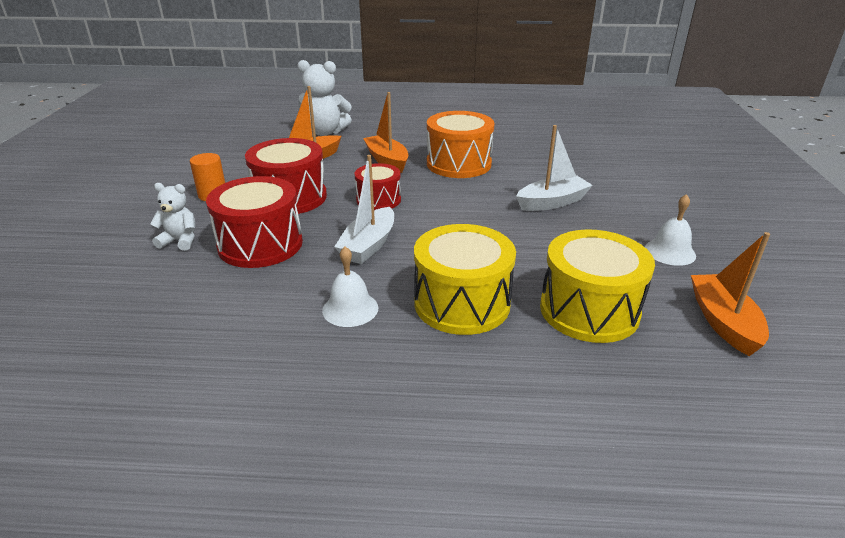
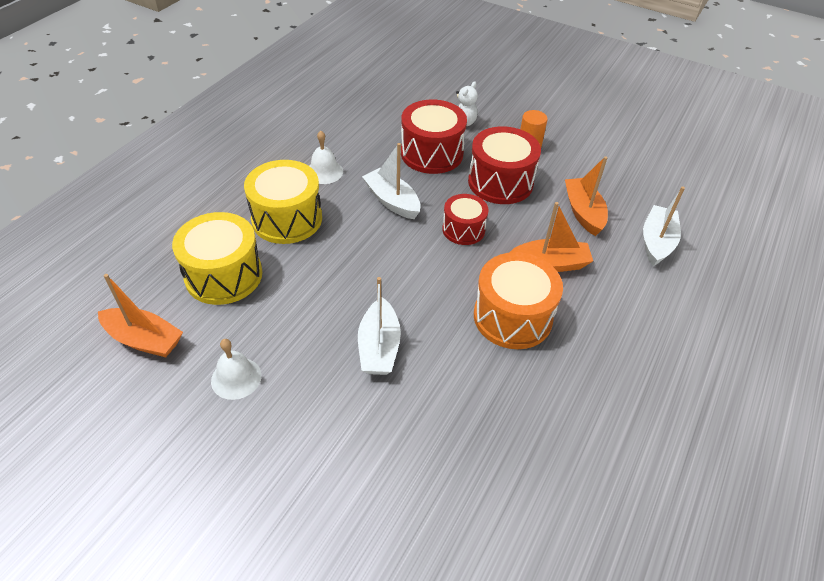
camera: 115 degrees right, 15 degrees up
white teddy bear [297,60,352,136] -> white boat [643,186,685,266]

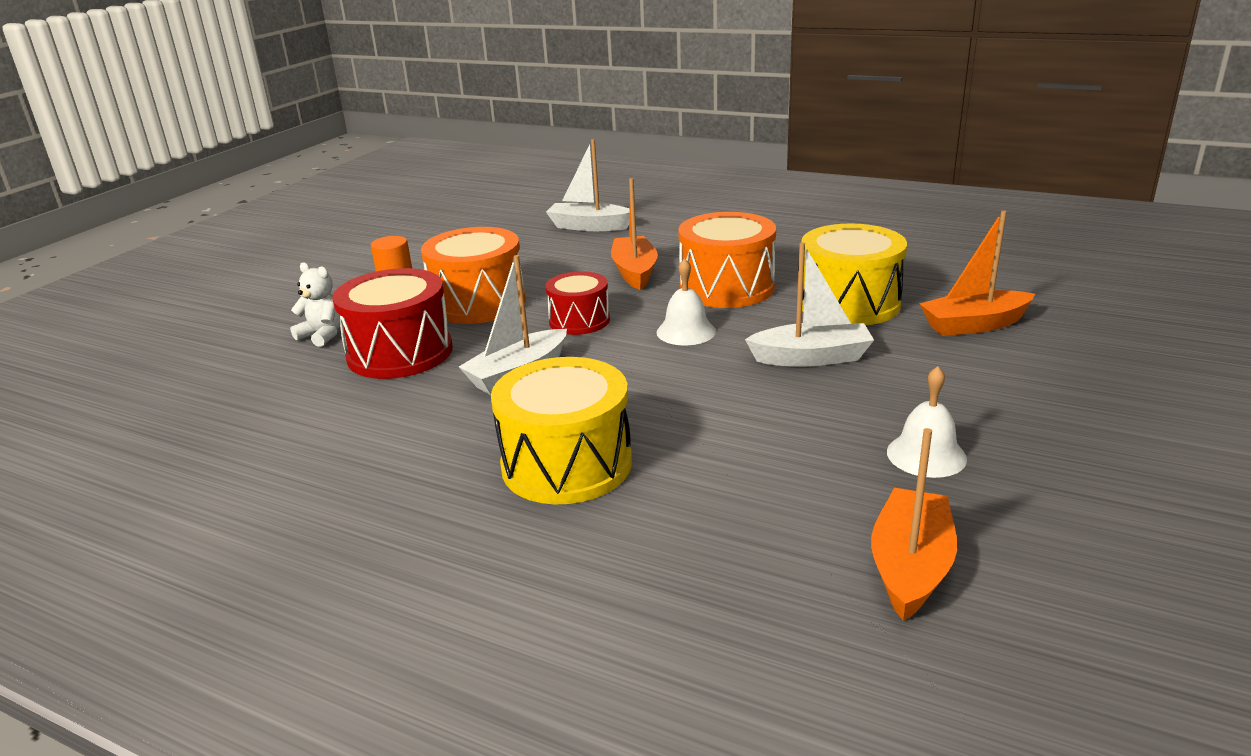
camera: 90 degrees left, 20 degrees down
yellow drum [172,212,262,305] -> yellow drum moved to [801,224,907,325]
white bell [310,131,343,184] -> white bell moved to [656,258,716,345]
red drum [468,126,541,204] -> orange drum [421,227,526,324]
orange boat [565,156,608,236] -> orange boat moved to [919,210,1035,336]

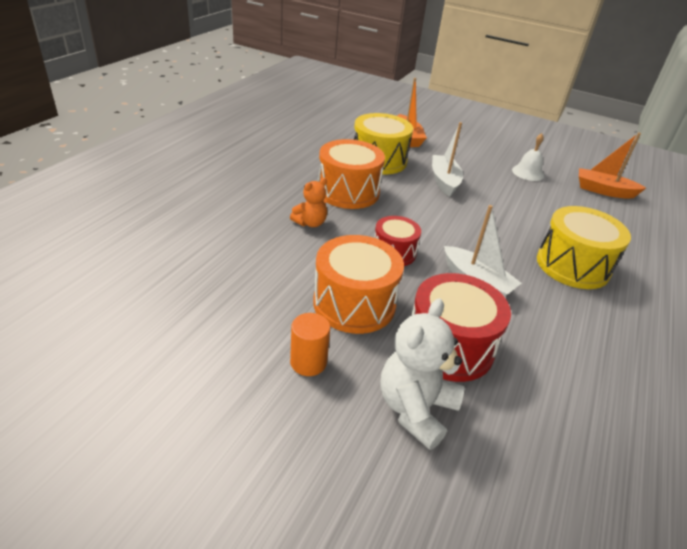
camera: 95 degrees left, 10 degrees up
white teddy bear [290,262,340,347] -> white teddy bear [381,298,465,450], size x1.68
white boat [546,139,630,231] -> none
orange boat [611,178,658,290] -> orange teddy bear [290,178,327,227]
white bell [656,258,716,345] -> none

